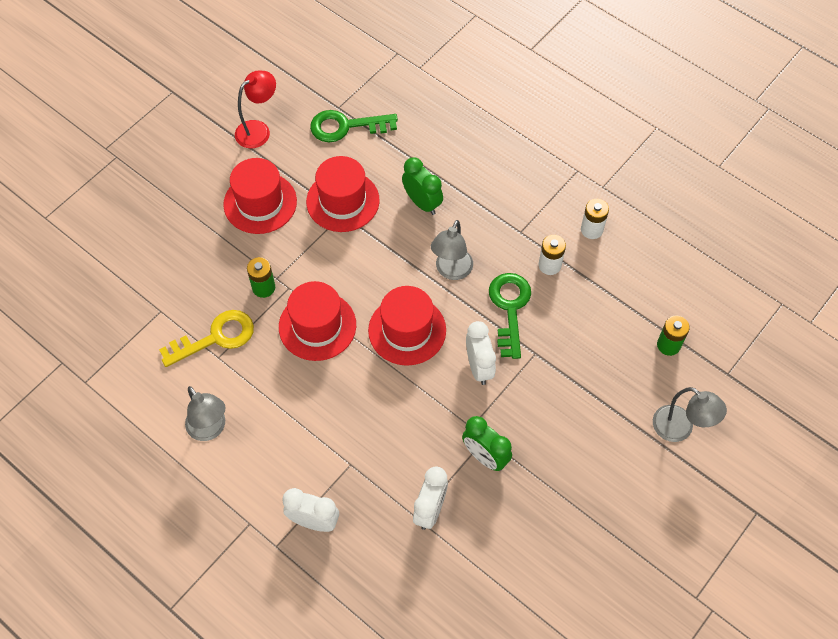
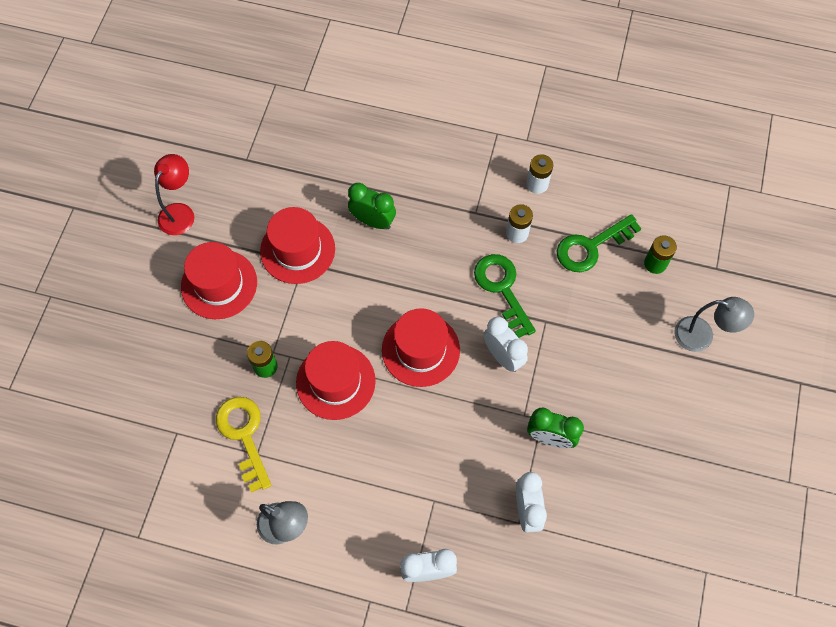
camera: 25 degrees left, 5 degrees up
yellow key [159,310,254,367] -> yellow key turned 60 degrees counterclockwise [216,397,271,492]
green key [310,110,398,142] -> green key moved to [557,214,642,272]
grey lamp [431,220,473,280] -> none

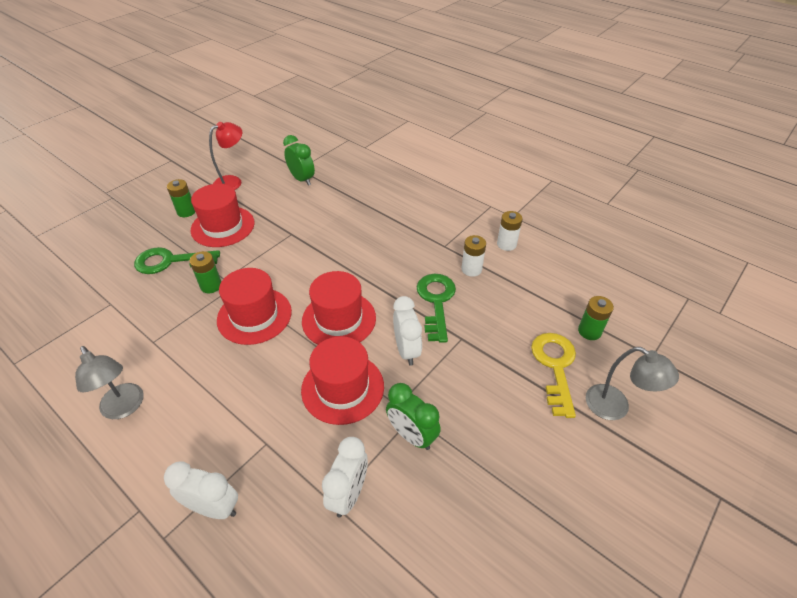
camera: 25 degrees right, 20 degrees down
yellow key [216,397,271,492] -> yellow key moved to [531,333,576,418]
red hat [260,207,335,284] -> red hat moved to [301,336,384,425]
green clock [348,183,396,229] -> green clock moved to [283,135,315,186]
green key [557,214,642,272] -> green key moved to [134,247,220,274]
none -> green battery [167,179,195,217]

